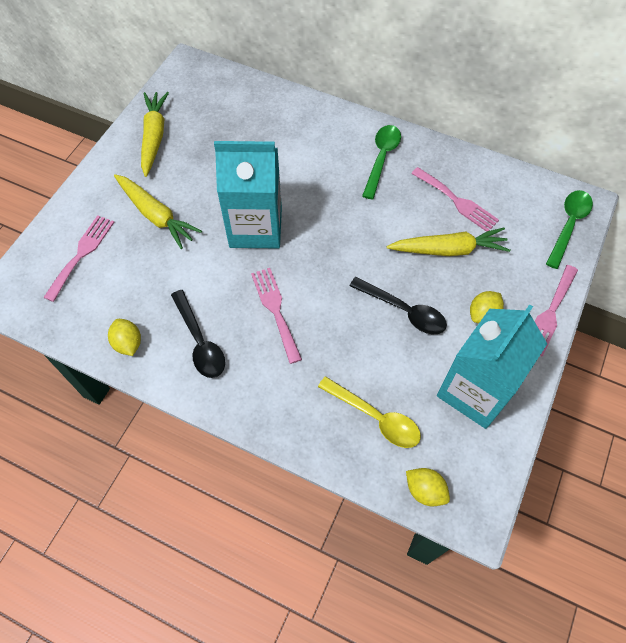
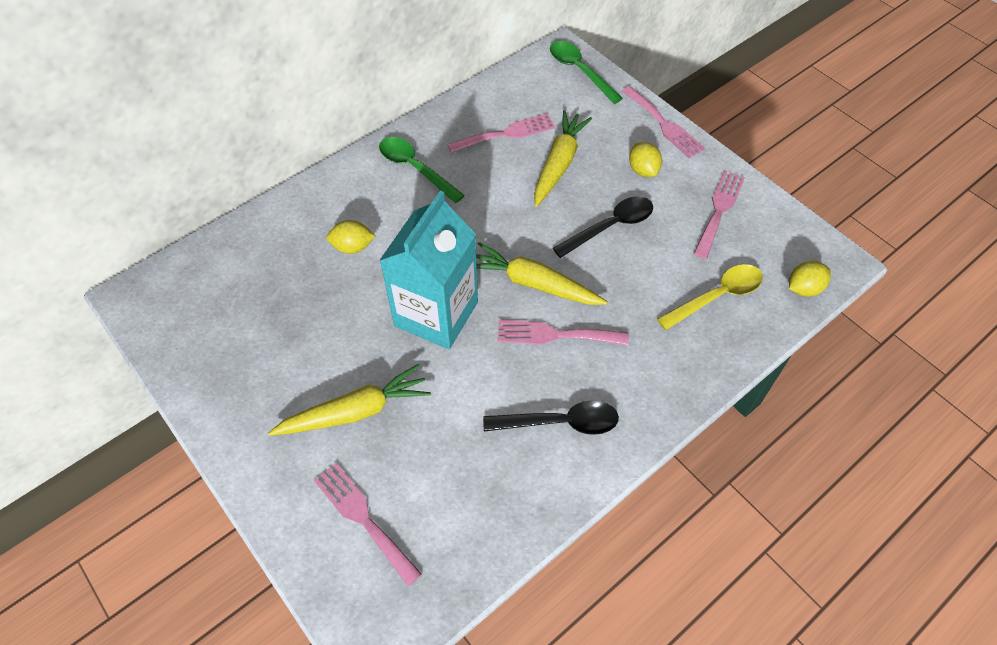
camera: 65 degrees left, 5 degrees down
yellow lemon [108,319,141,356] -> yellow lemon moved to [327,220,375,254]
yellow carrot [141,92,169,177] -> yellow carrot moved to [476,242,608,305]
turquoise carton [437,304,547,429] -> pink fork [693,170,745,259]

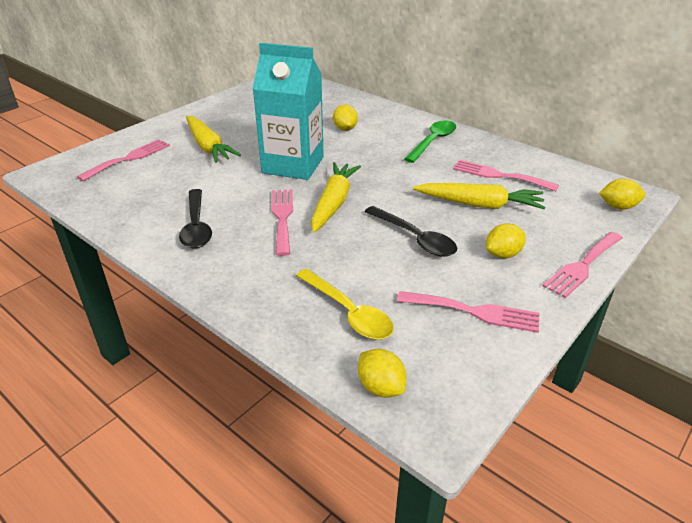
camera: 80 degrees right, 20 degrees down
pink fork [447,113,555,153] -> pink fork turned 150 degrees clockwise [453,160,559,191]
green spoon [550,41,623,104] -> yellow lemon [599,178,646,210]

